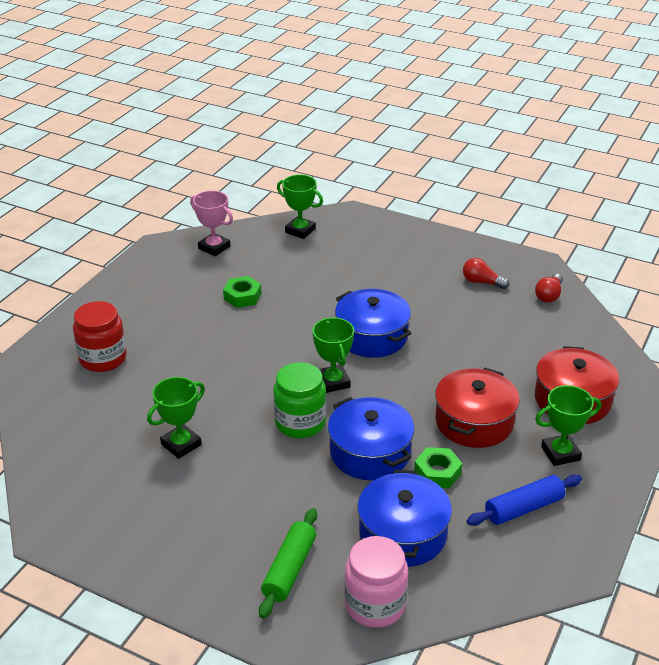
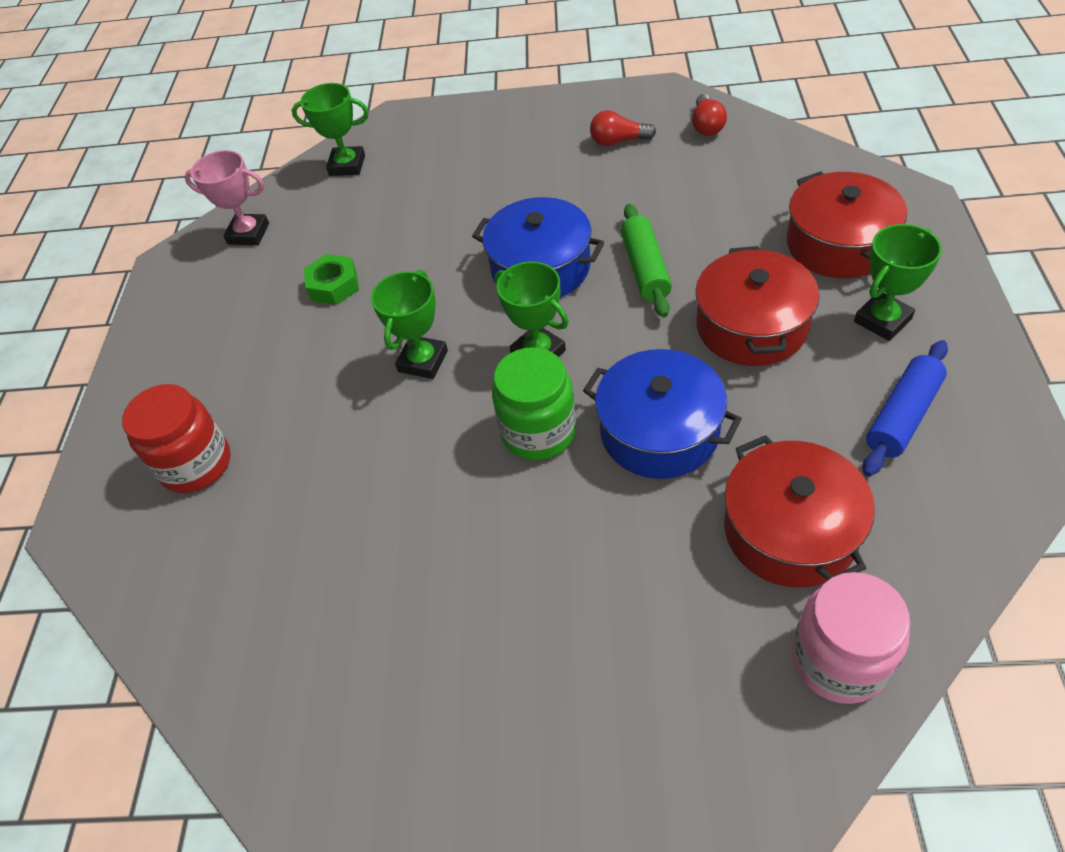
camera: 20 degrees left, 15 degrees up
green trophy [147,377,205,459] -> green trophy moved to [371,270,448,379]
green rolling pin [259,508,317,619] -> green rolling pin moved to [621,204,672,317]
blue pot [357,470,452,567] -> red pot [724,435,875,588]
green nut [414,447,462,489] -> none

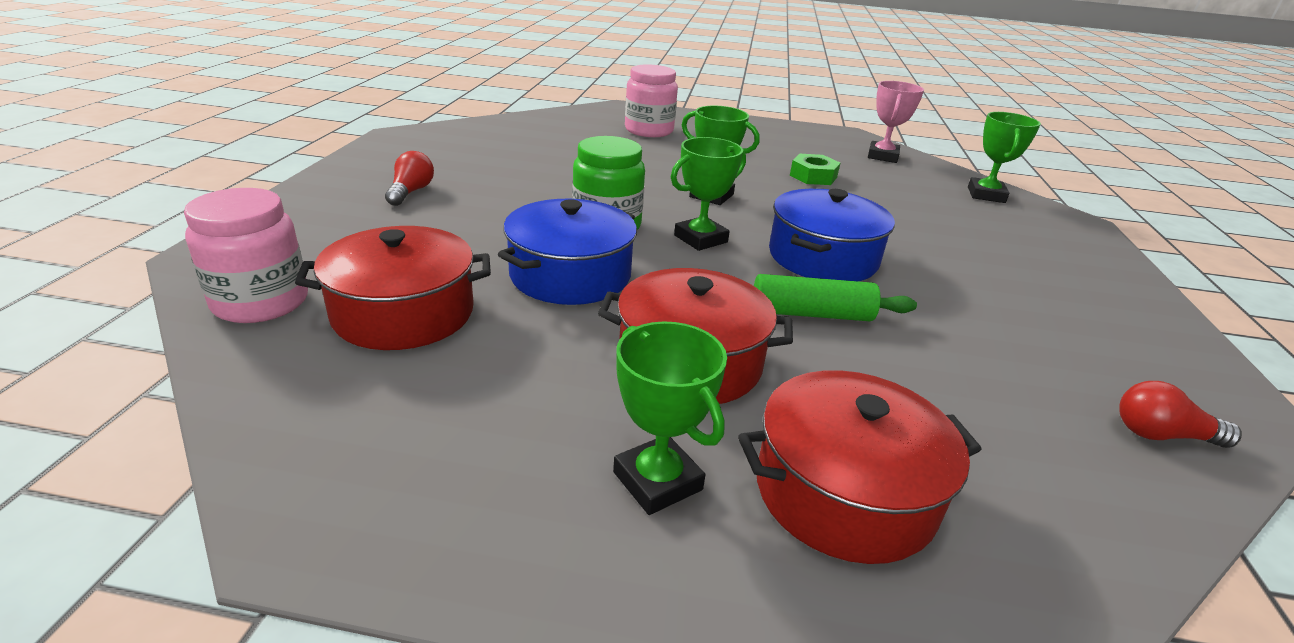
camera: 90 degrees right, 20 degrees down
red jar [122,384,230,493] -> pink jar [625,64,678,137]
red light bulb [590,110,656,146] -> red light bulb moved to [385,151,434,206]
blue rolling pin [863,340,948,477] -> none

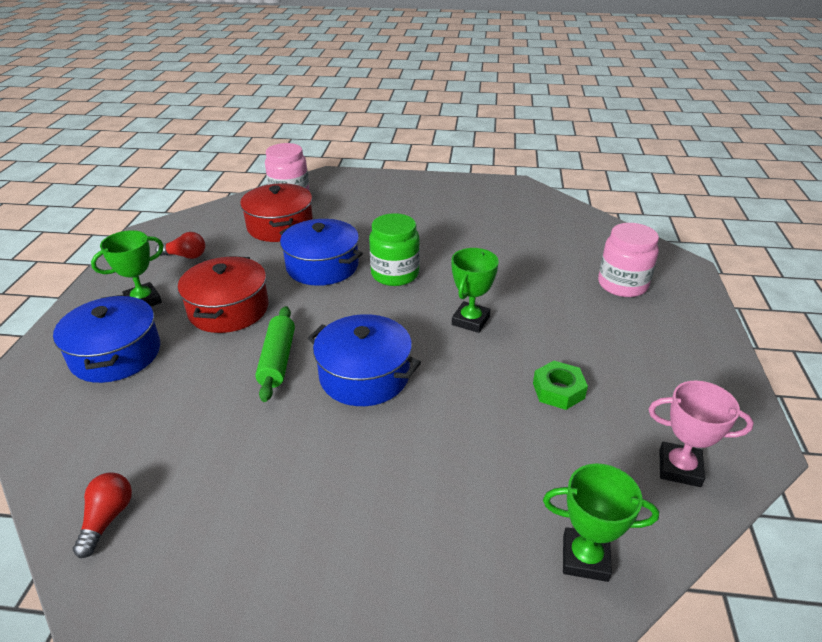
camera: 90 degrees right, 5 degrees up
red light bulb [385,151,434,206] -> red light bulb moved to [155,232,205,259]
green trophy [671,137,746,251] -> none
red pot [738,370,982,564] -> blue pot [53,295,160,383]

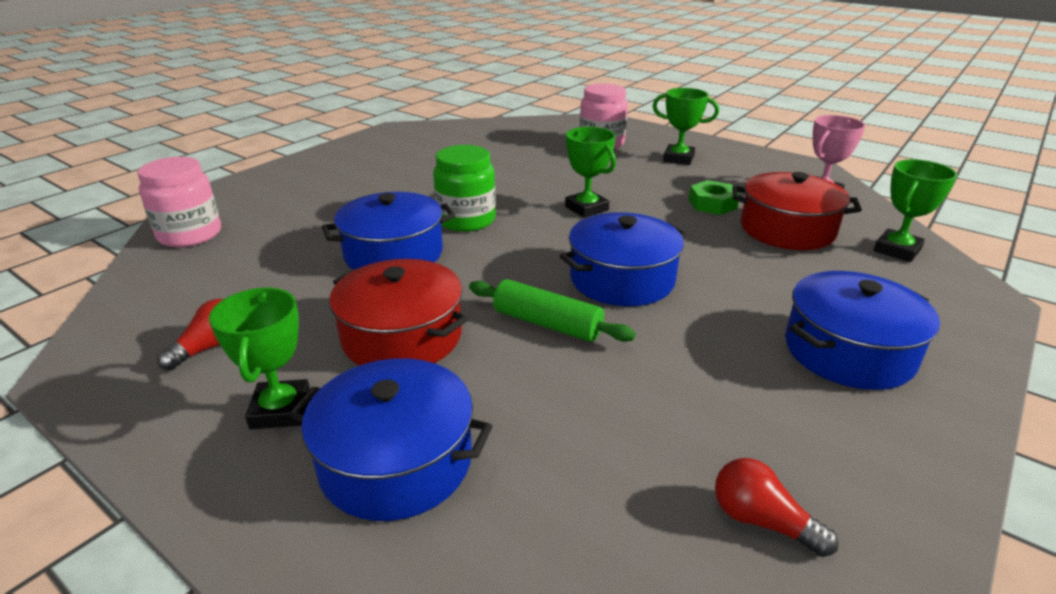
camera: 60 degrees left, 5 degrees down
red pot [240,183,313,242] -> red pot moved to [733,172,862,250]
none -> green trophy [653,88,719,165]
none -> blue pot [785,271,940,390]

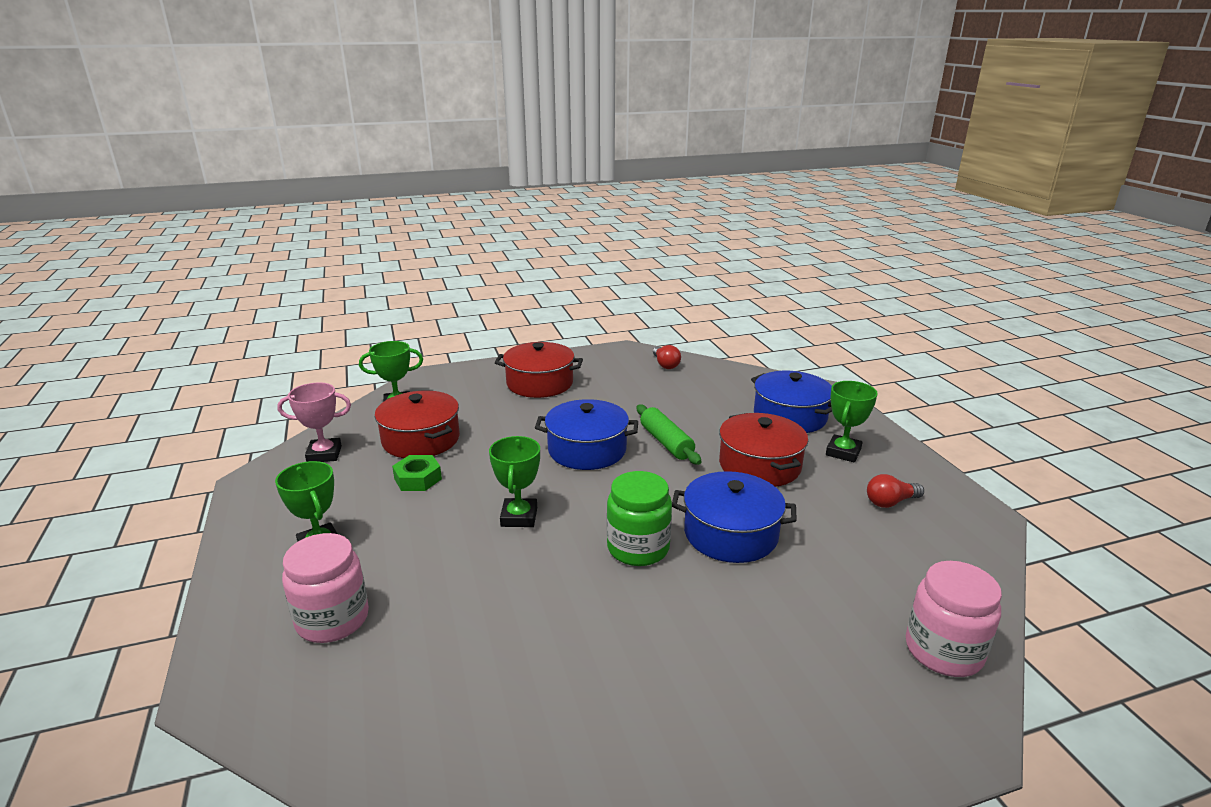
camera: 145 degrees left, 5 degrees down
blue pot [785,271,940,390] -> red pot [495,342,583,398]

